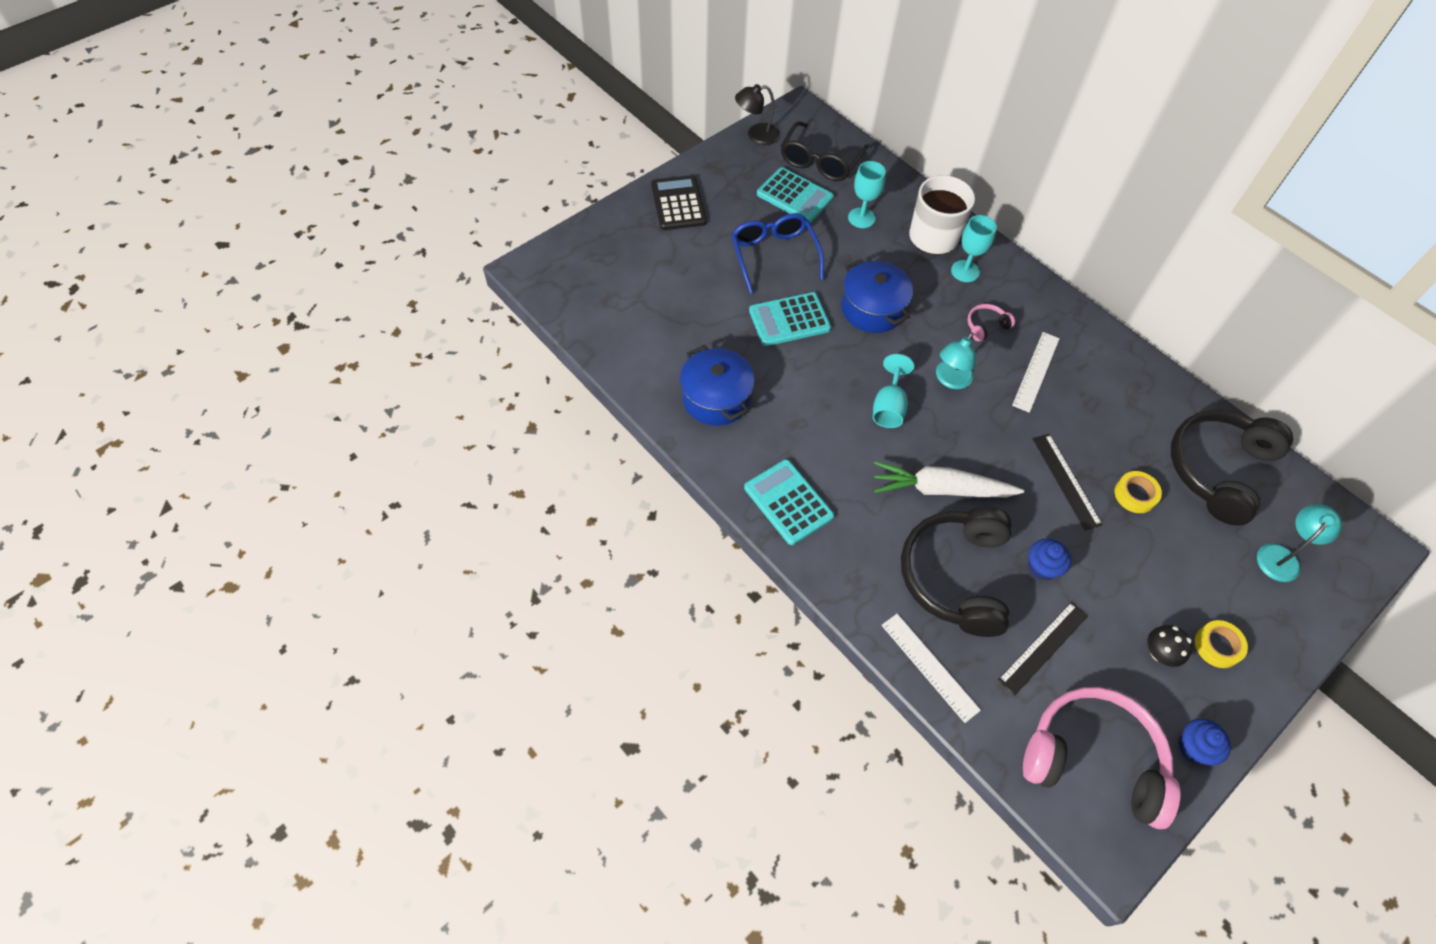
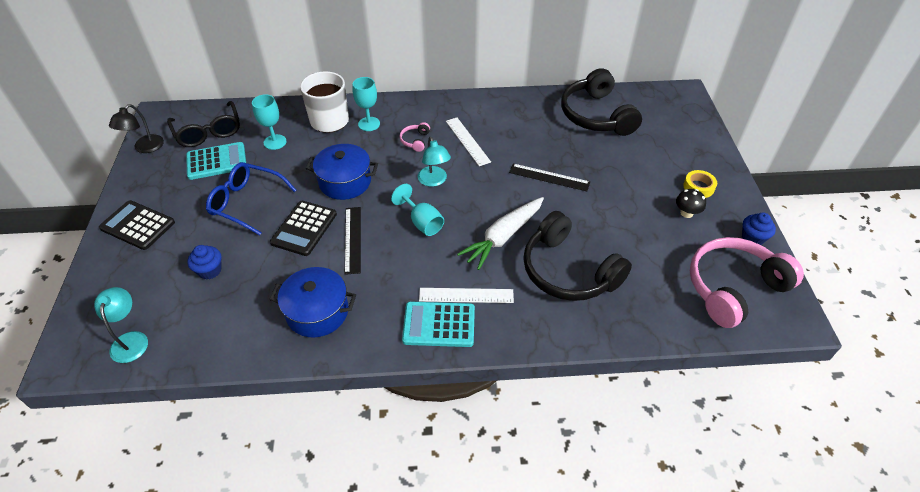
camera: 50 degrees left, 10 degrees down
turquoise calculator [749,292,831,346] -> black calculator [270,201,337,256]
white ruler [881,614,981,723] -> white ruler moved to [419,288,514,303]
black ruler [998,602,1088,695] -> black ruler moved to [345,207,361,275]
blue cupcake [1028,539,1071,581] -> blue cupcake moved to [187,245,222,279]
yellow tape [1115,471,1162,513] -> none
turquoise lamp [1257,504,1342,582] -> turquoise lamp moved to [94,287,148,363]

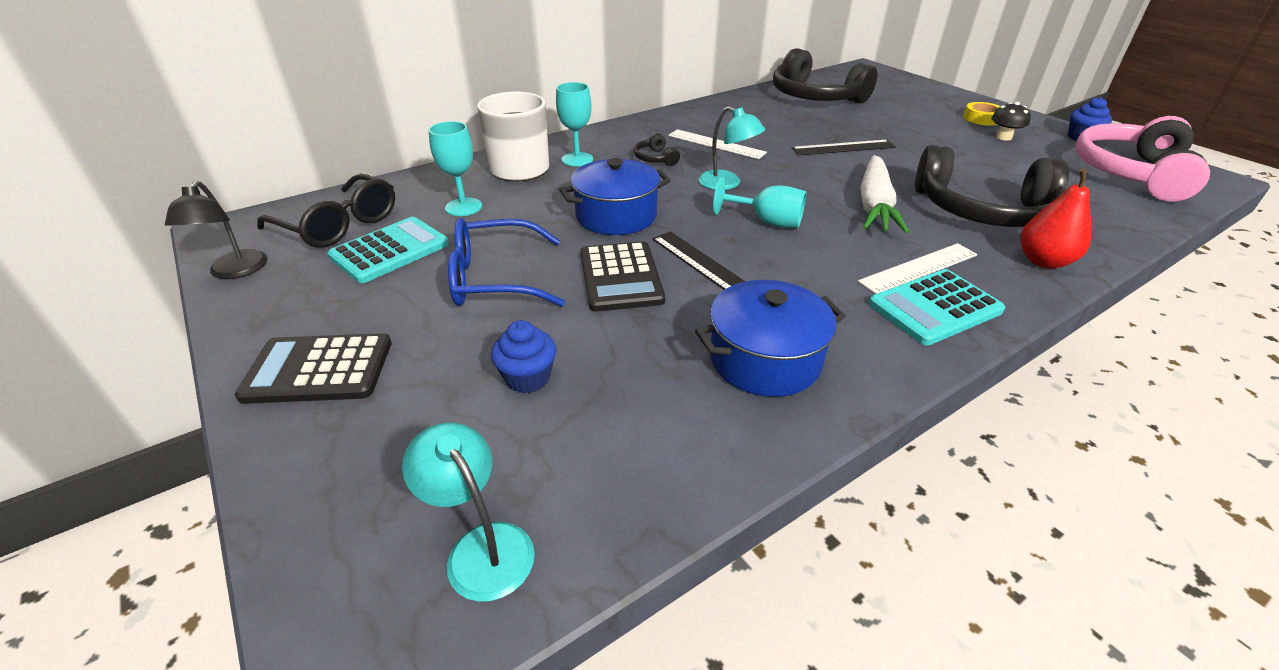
camera: 30 degrees left, 10 degrees down
pink headphones [400,122,430,152] -> black headphones [634,133,680,166]
none -> red pear [1020,169,1091,269]

